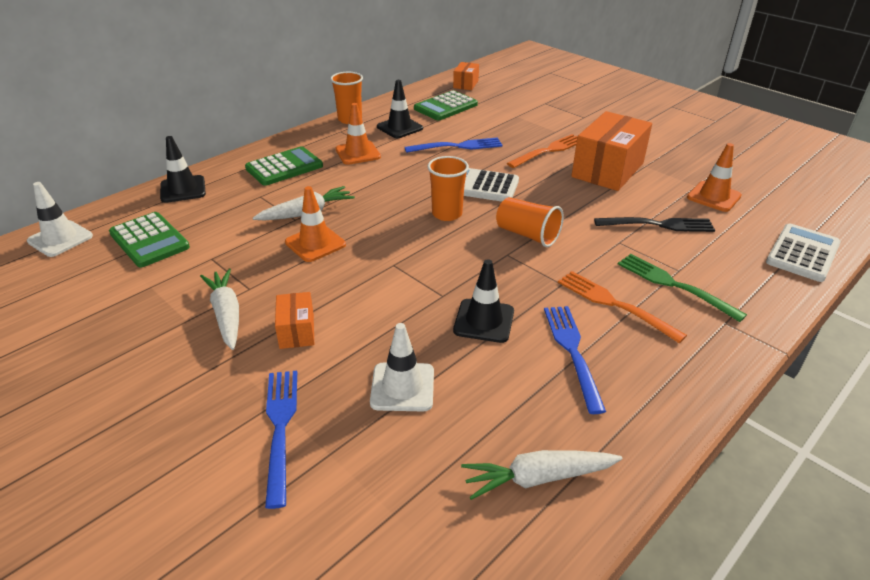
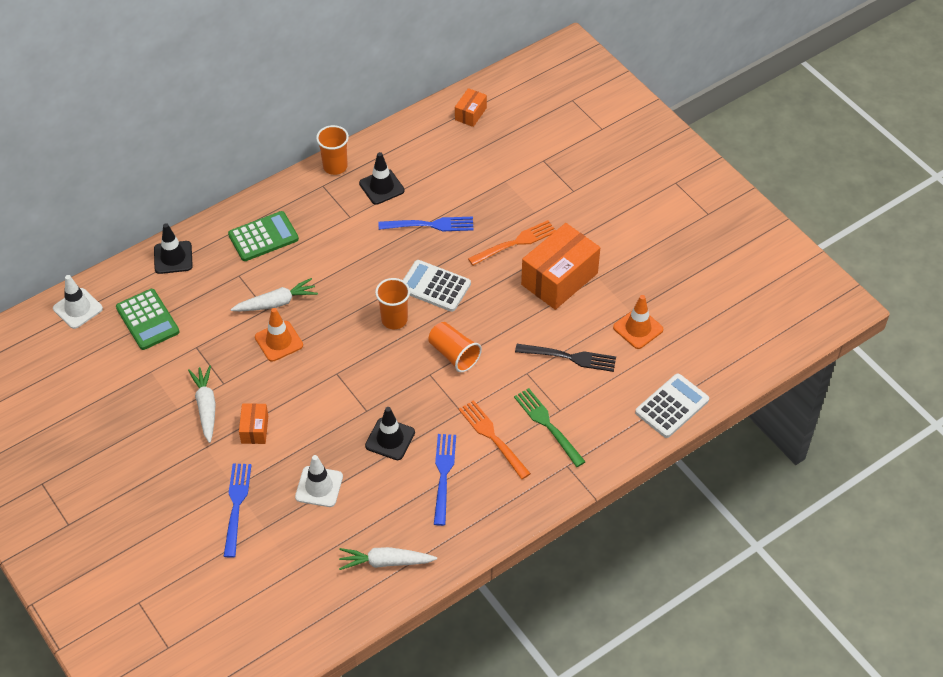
camera: 10 degrees right, 15 degrees up
orange traffic cone [336,103,381,165] -> none
green calculator [414,90,478,120] -> none

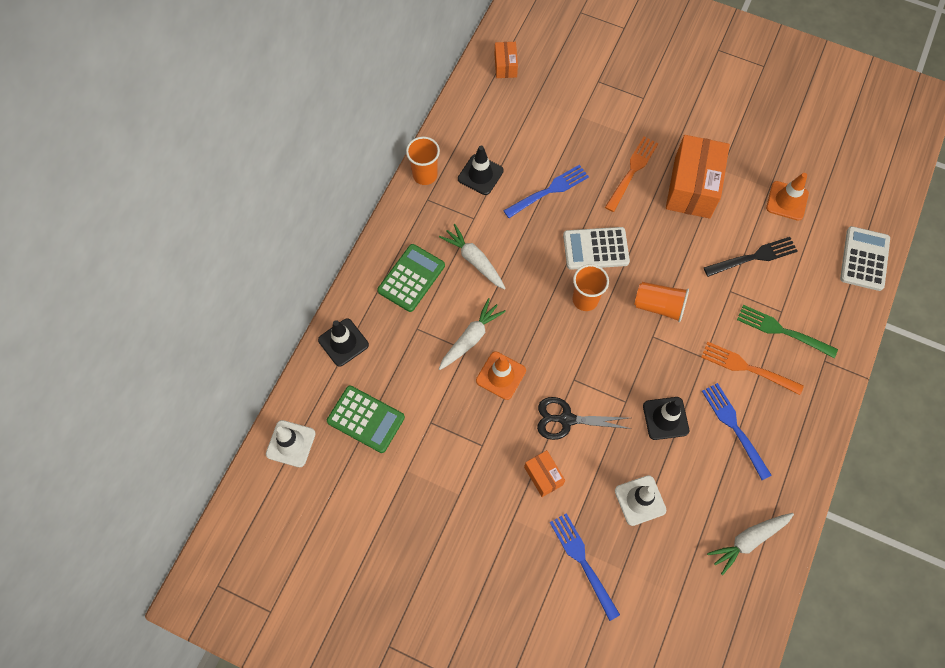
camera: 30 degrees left, 15 degrees up
white carrot [188,366,216,443] -> white carrot moved to [439,224,506,290]
none -> black scissors [537,397,632,440]

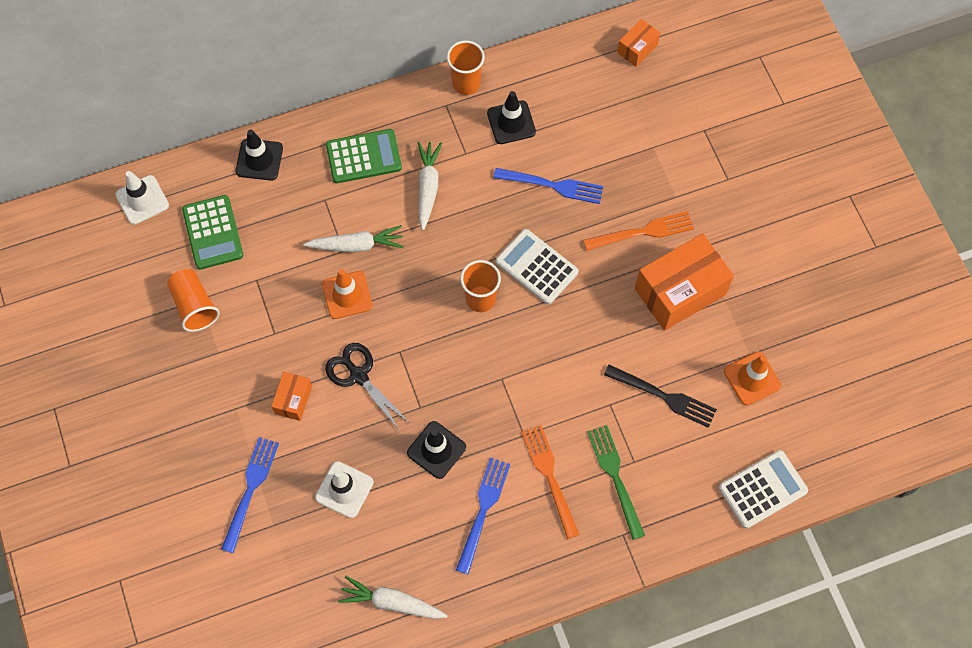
camera: 45 degrees right, 0 degrees up
orange cup [634,282,689,322] -> orange cup moved to [167,269,220,332]

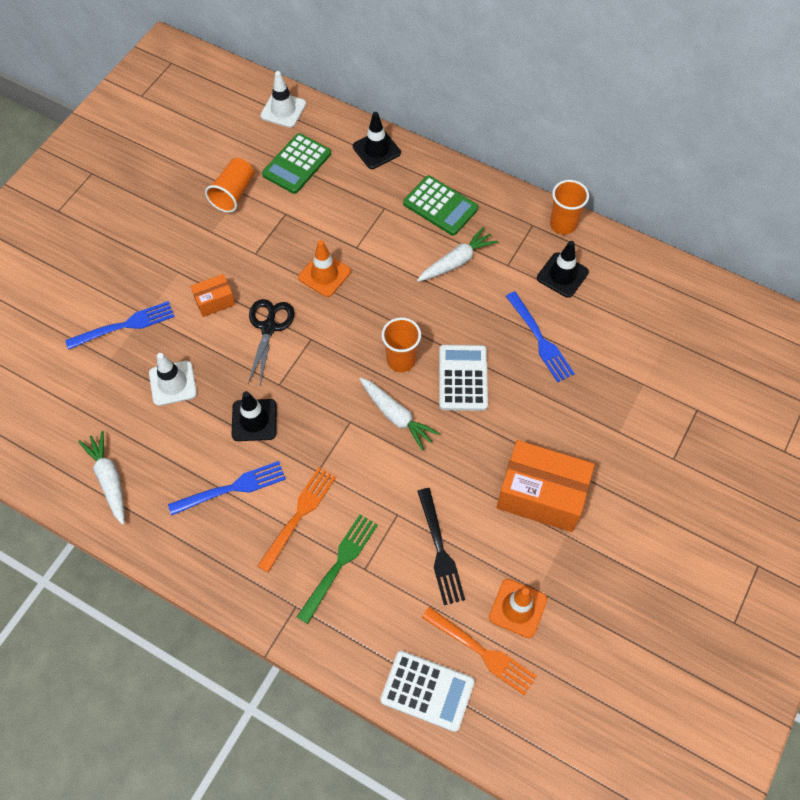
camera: 50 degrees right, 5 degrees down
white carrot [303,225,404,252] -> white carrot moved to [359,377,440,451]
orange fork [583,211,694,251] -> orange fork moved to [422,607,537,696]
orange box [617,19,660,67] -> none

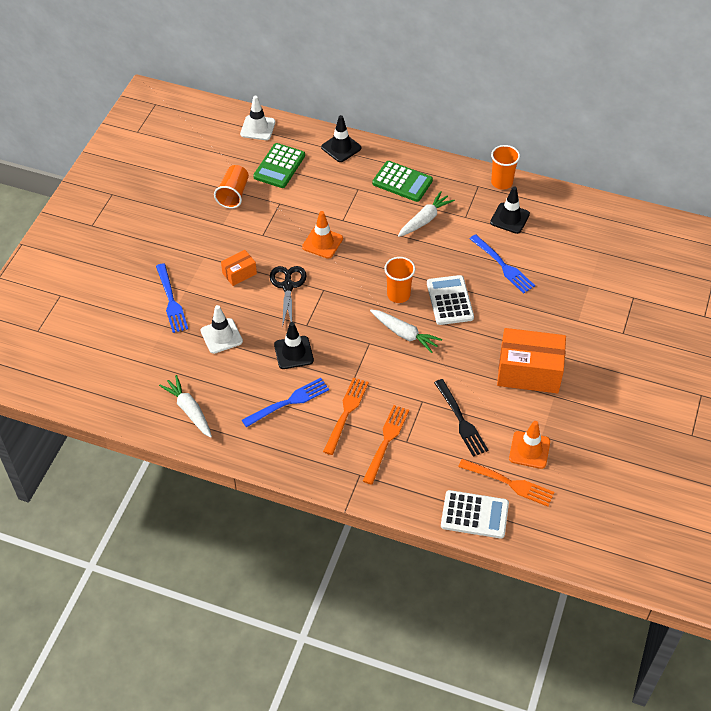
camera: 10 degrees left, 10 degrees down
blue fork [65,301,175,350] -> blue fork turned 105 degrees clockwise [156,263,188,333]
green fork [297,515,378,624] -> orange fork [363,405,409,485]

